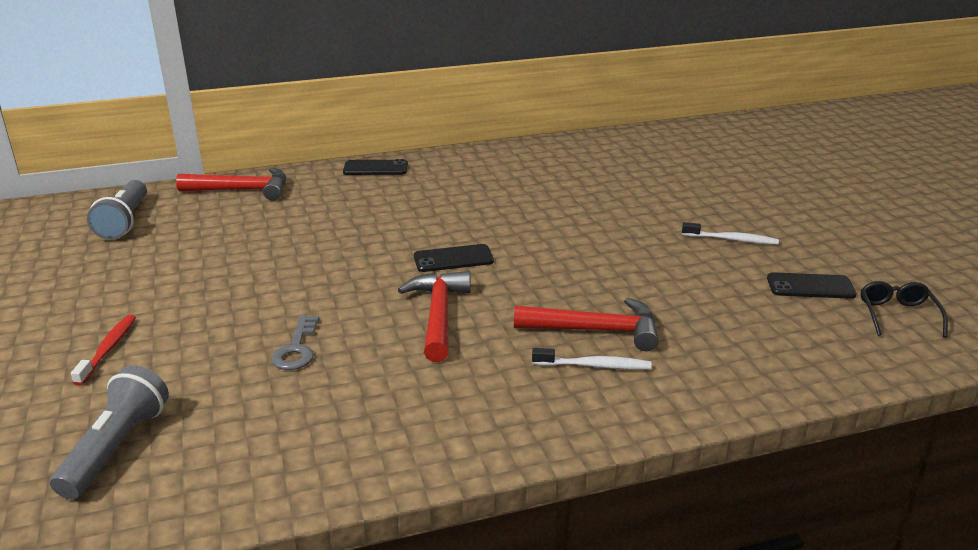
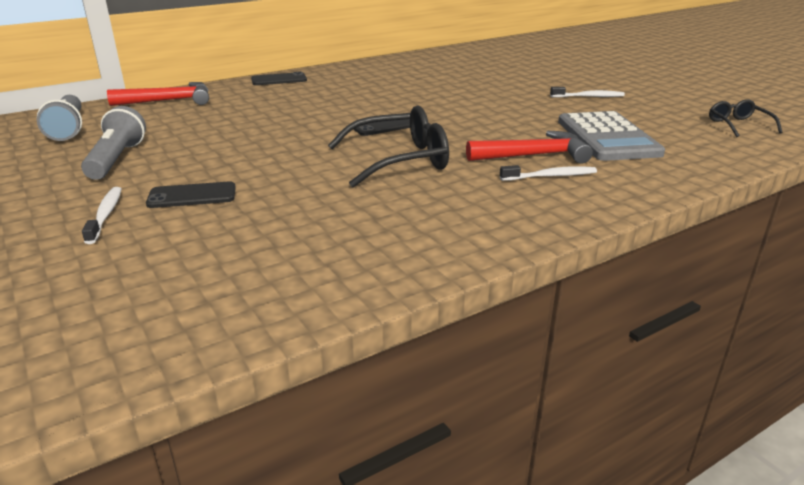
camera: 15 degrees left, 0 degrees up
grey flashlight [50,365,169,499] -> grey flashlight moved to [81,106,146,180]
red toothbrush [71,315,136,386] -> white toothbrush [82,187,122,244]
grey key [271,315,319,370] -> none
red hammer [398,271,471,362] -> black glasses [328,105,449,188]
black phone [767,272,857,299] -> black phone moved to [146,181,236,208]
none -> grey calculator [558,111,665,161]

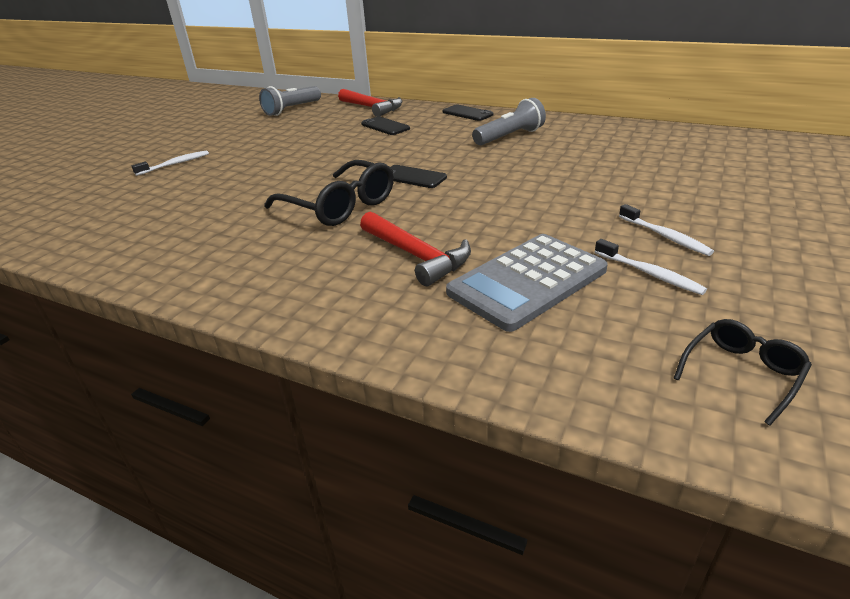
camera: 60 degrees right, 5 degrees up
grey flashlight [81,106,146,180] -> grey flashlight moved to [472,98,546,145]
black phone [146,181,236,208] -> black phone moved to [361,117,410,135]
white toothbrush [500,165,597,181] -> white toothbrush moved to [595,239,707,295]

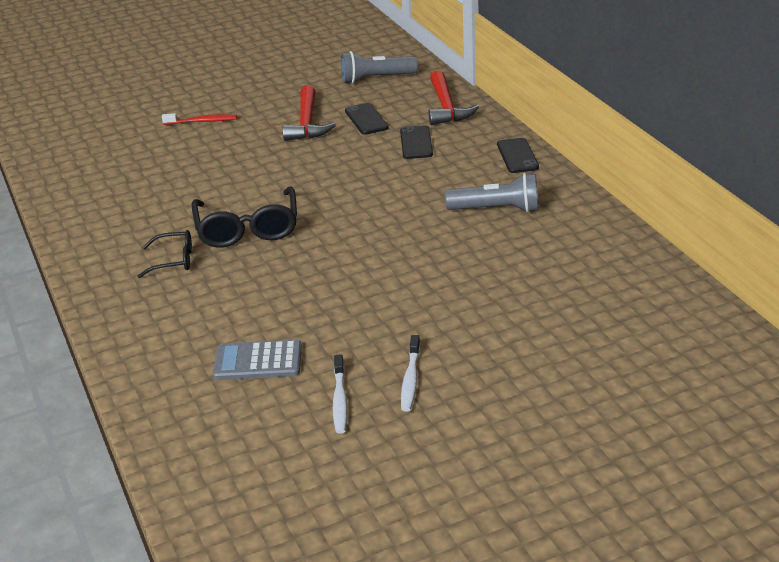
camera: 40 degrees right, 0 degrees up
white toothbrush [132,150,209,176] -> red toothbrush [162,113,237,125]
red hammer [360,212,471,286] -> red hammer moved to [282,85,336,141]
black phone [390,165,447,188] -> black phone moved to [345,103,389,135]
grey calculator [446,234,608,332] -> grey calculator [213,340,302,380], size x0.66
black glasses [674,319,812,425] -> black glasses moved to [137,230,192,278]

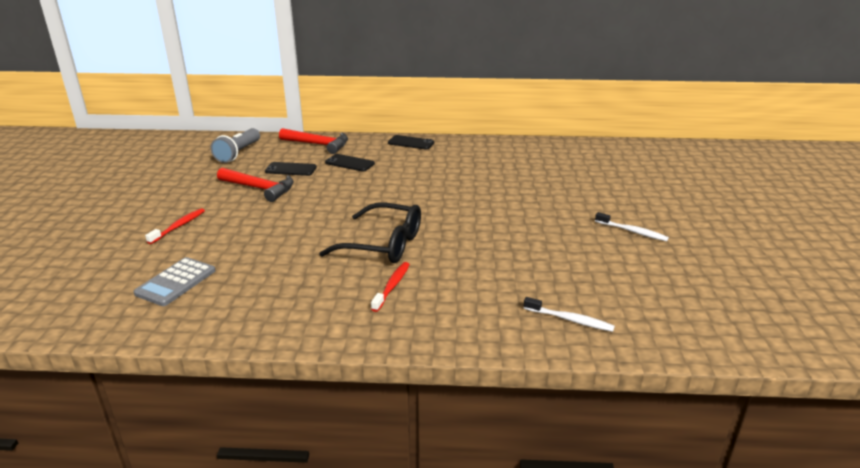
camera: 65 degrees left, 5 degrees down
black glasses [137,230,192,278] -> red toothbrush [371,262,410,312]
grey calculator [213,340,302,380] -> grey calculator moved to [133,257,216,306]
white toothbrush [333,354,348,434] -> white toothbrush moved to [524,297,615,332]
grey flashlight [445,173,538,213] -> none

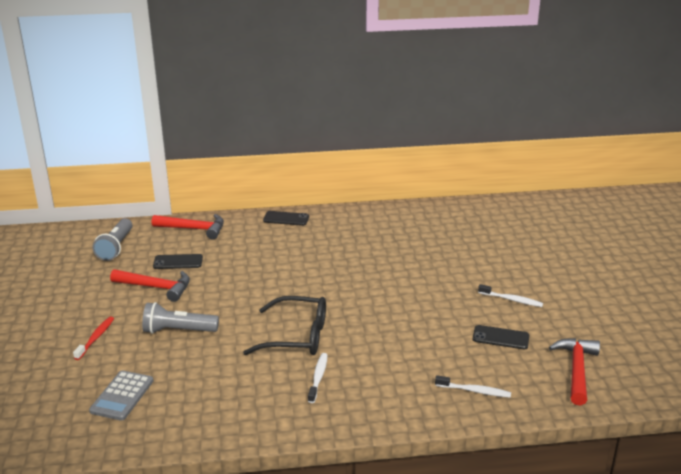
camera: 10 degrees left, 0 degrees up
black phone [325,154,375,171] -> black phone moved to [473,325,529,349]
red toothbrush [371,262,410,312] -> white toothbrush [308,353,328,403]
none -> grey flashlight [142,302,219,334]
none -> red hammer [549,338,600,406]

